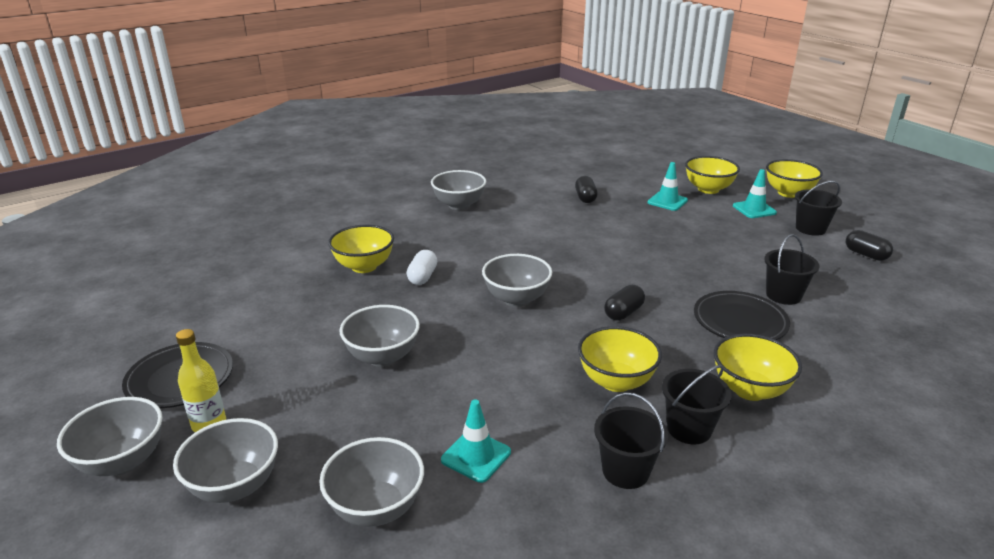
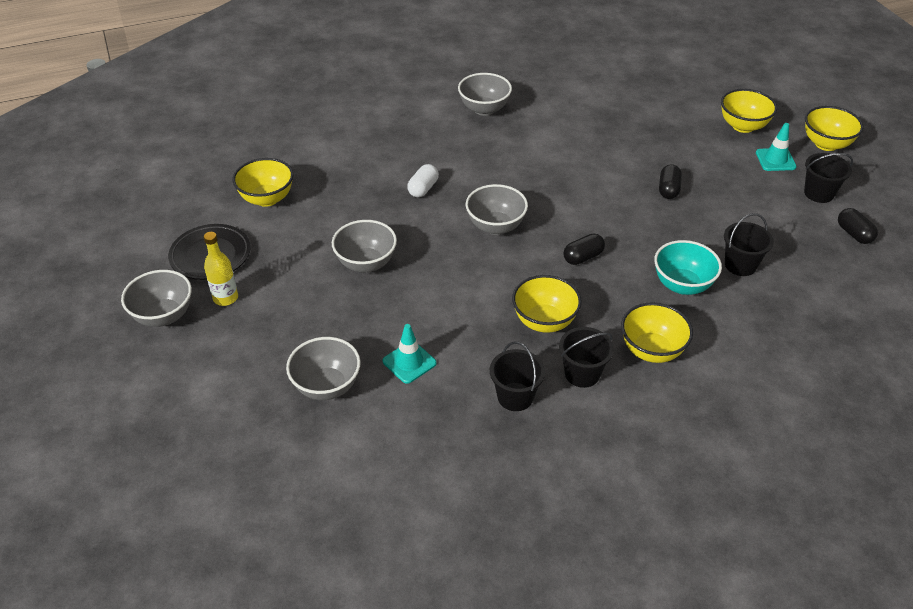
camera: 15 degrees right, 15 degrees up
grey bowl [173,418,278,503] -> none
yellow bowl [328,225,394,273] -> yellow bowl moved to [232,158,294,207]
black capsule [575,176,598,203] -> black capsule moved to [659,164,682,199]
turquoise traffic cone [647,162,688,211] -> none
black plate [694,291,790,340] -> turquoise bowl [654,240,722,295]

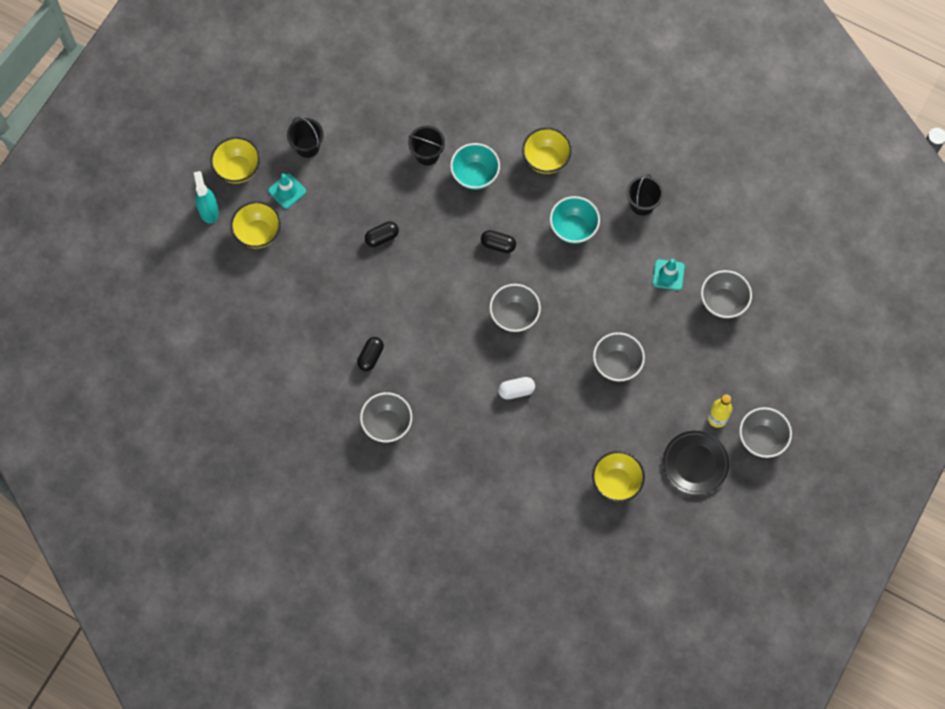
camera: 130 degrees left, 25 degrees up
yellow bowl [512,275,582,333] -> turquoise bowl [550,196,600,244]
black bucket [559,327,614,388] -> none
black capsule [838,208,878,244] -> black capsule moved to [357,337,384,371]
none -> turquoise spray bottle [194,171,219,224]

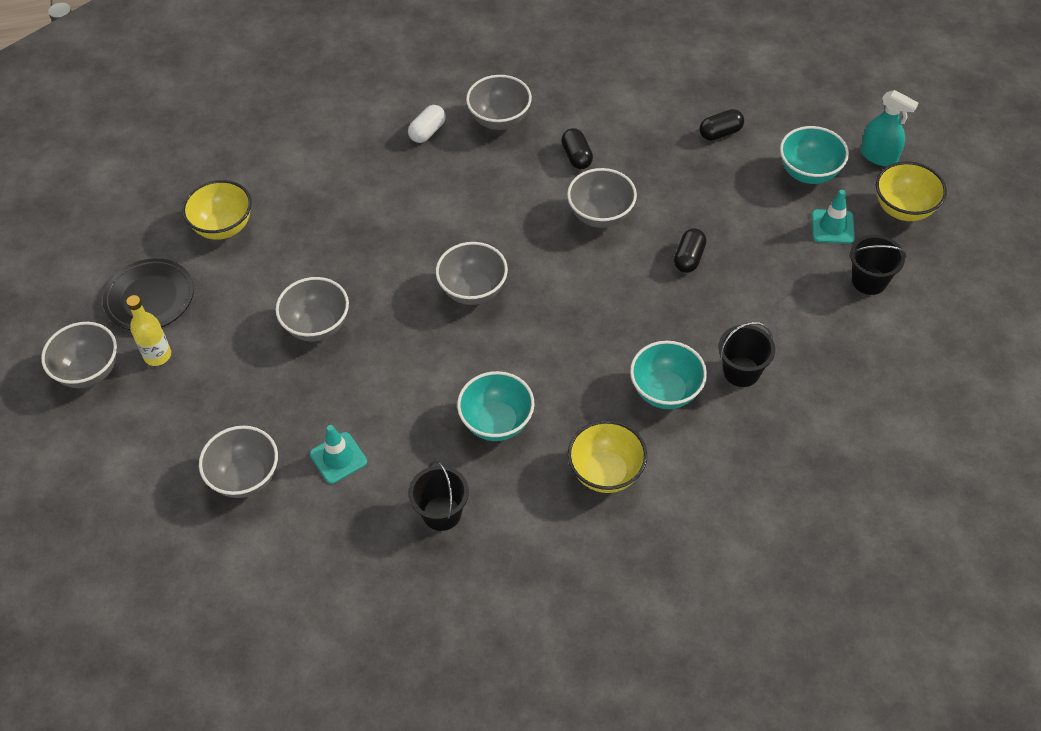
camera: 140 degrees right, 15 degrees down
yellow bowl [231,201,281,249] -> turquoise bowl [780,126,849,184]
black capsule [481,230,516,253] -> black capsule moved to [700,109,744,141]
white capsule [498,377,535,399] -> white capsule moved to [408,105,446,143]
none -> grey bowl [567,168,637,228]

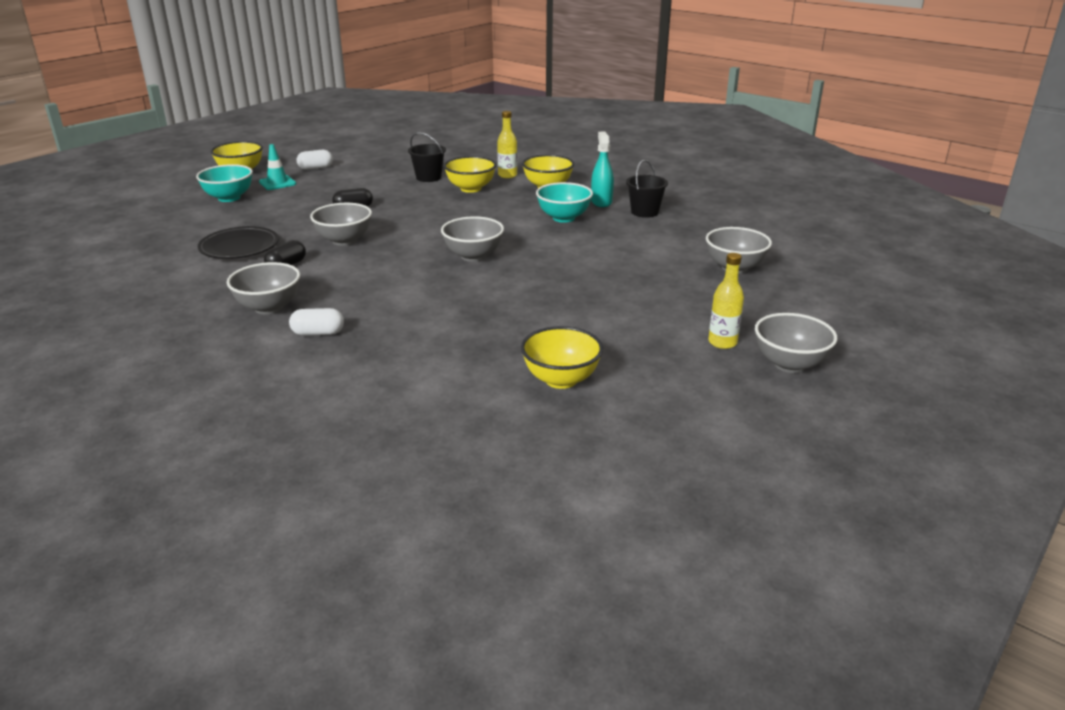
camera: 130 degrees left, 25 degrees down
black plate [103,258,194,330] -> black plate moved to [198,226,279,259]
grey bowl [276,277,349,342] -> none
turquoise traffic cone [310,425,367,484] -> none
turquoise bowl [630,341,707,409] -> yellow bowl [444,156,496,193]
black capsule [700,109,744,141] -> none
black bucket [849,235,907,295] -> white capsule [297,150,333,170]
turquoise spray bottle [861,90,918,166] -> turquoise spray bottle moved to [591,132,614,207]
none -> yellow bottle [497,111,517,178]

